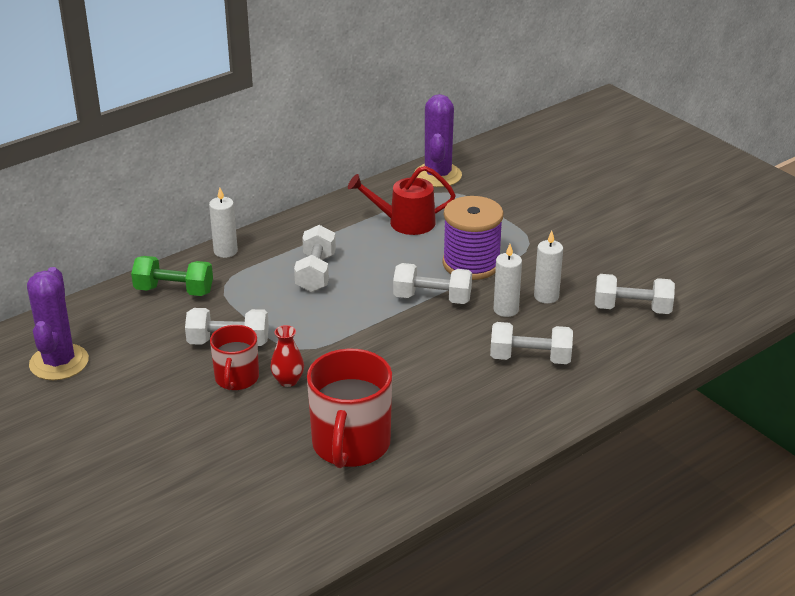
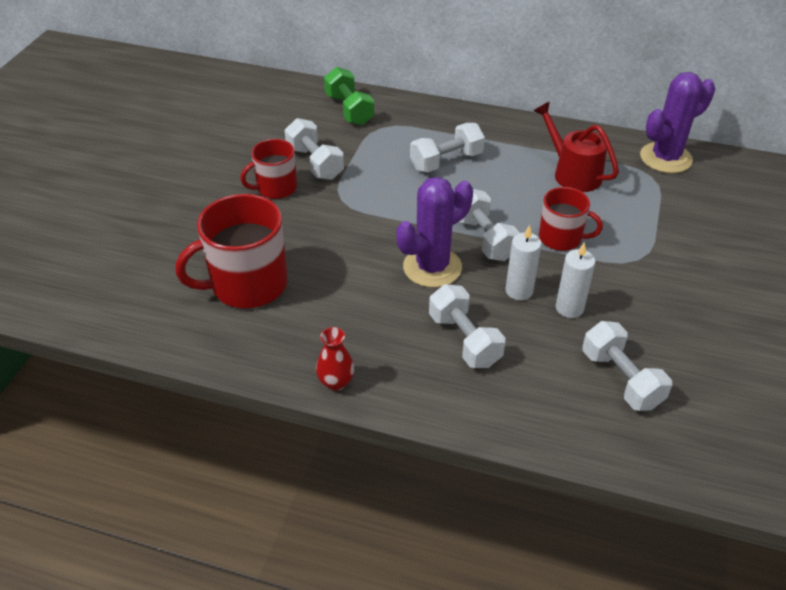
camera: 55 degrees right, 10 degrees up
purple cactus [27,267,89,380] -> purple cactus moved to [397,177,473,288]
white candle [209,188,238,258] -> none
red vase [270,325,304,387] -> red vase moved to [316,327,354,391]
purple spool [442,196,504,280] -> red mug [539,187,603,251]

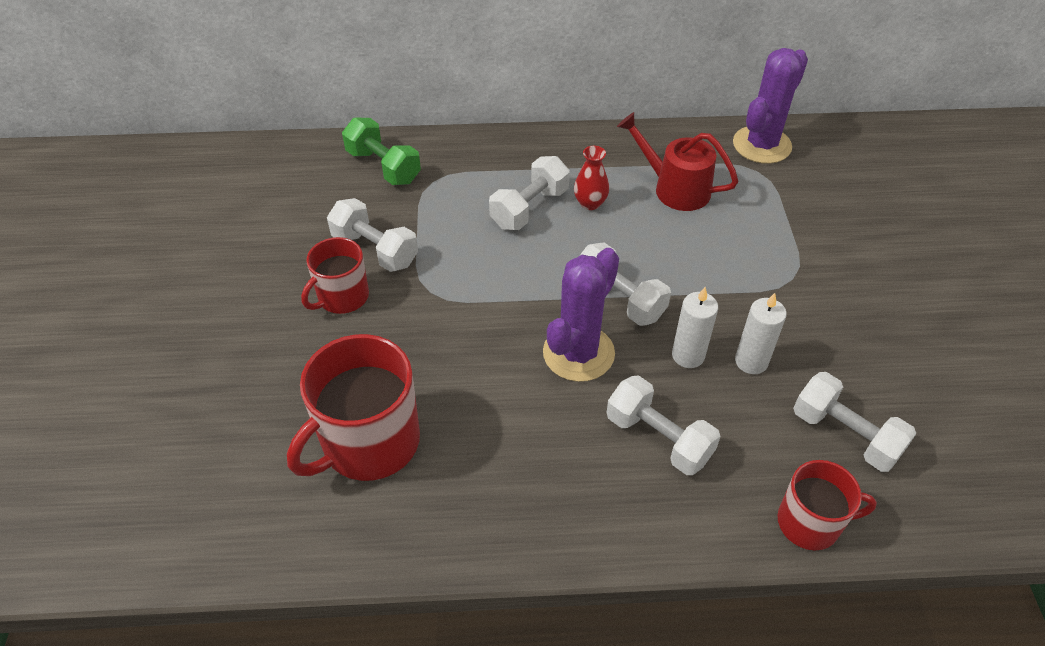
camera: 20 degrees left, 5 degrees up
red vase [316,327,354,391] -> red vase moved to [574,146,609,210]
red mug [539,187,603,251] -> red mug moved to [777,460,877,550]

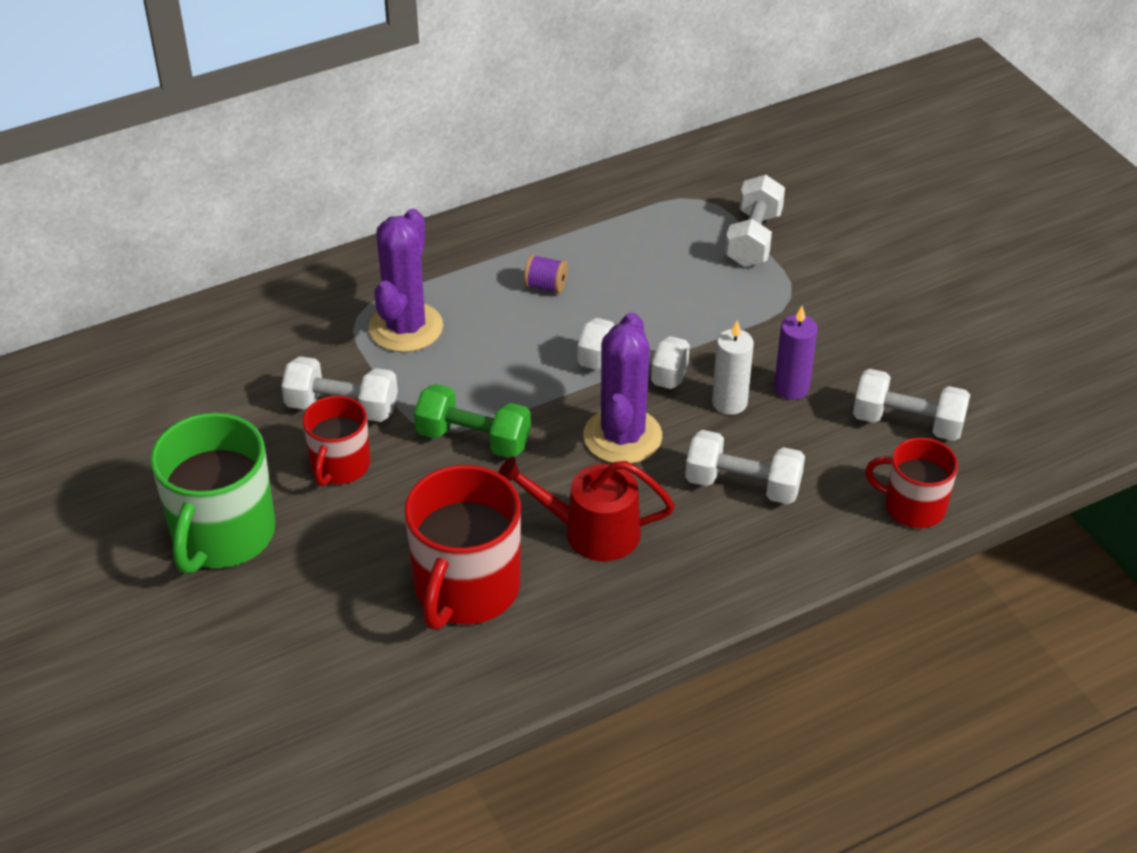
camera: 25 degrees left, 5 degrees down
green dumbbell [342,117,421,185] -> green dumbbell moved to [414,384,531,458]
white dumbbell [489,156,570,230] -> white dumbbell moved to [725,175,785,267]
red vase [574,146,609,210] -> purple spool [524,254,568,294]
red watering can [617,112,738,211] -> red watering can moved to [498,456,675,561]
purple cactus [733,48,808,164] -> purple cactus moved to [369,209,443,352]
white candle [735,293,787,374] -> purple candle [774,306,818,400]
red mug [777,460,877,550] -> red mug turned 135 degrees counterclockwise [865,438,958,528]
none -> green mug [151,413,275,574]

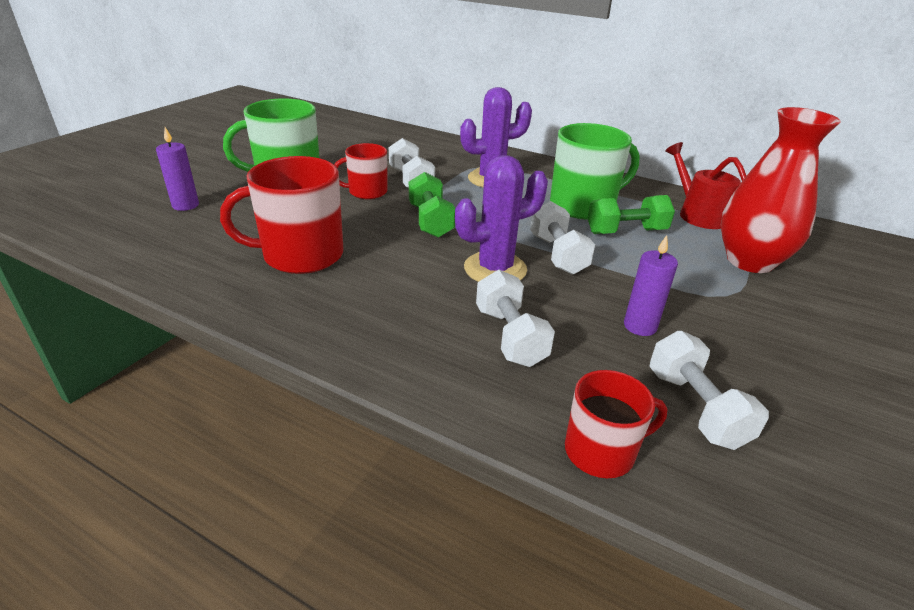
camera: 55 degrees right, 10 degrees down
red watering can [498,456,675,561] -> red watering can moved to [665,142,746,229]
purple spool [524,254,568,294] -> green mug [550,123,640,219]
white candle [712,320,754,415] -> none
white dumbbell [725,175,785,267] -> red vase [721,107,841,273]
red mug [865,438,958,528] -> red mug turned 90 degrees clockwise [565,370,668,478]
none -> purple candle [156,127,199,211]
none -> green dumbbell [588,195,675,234]

